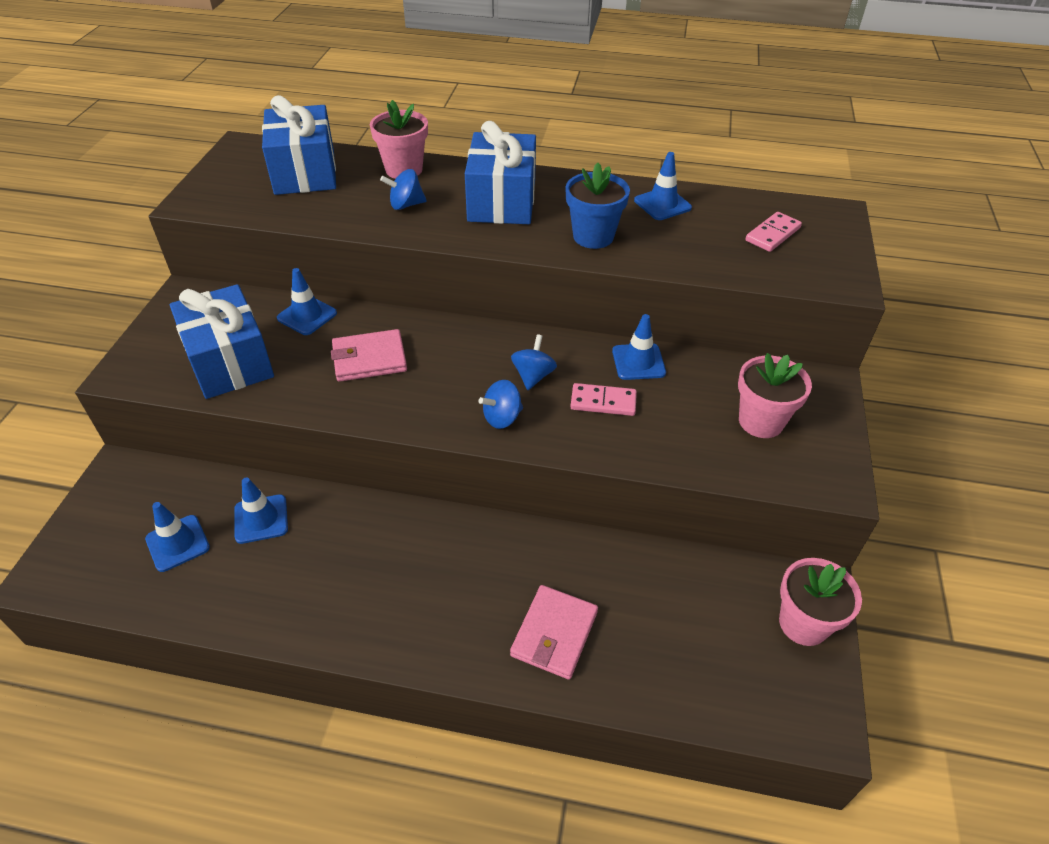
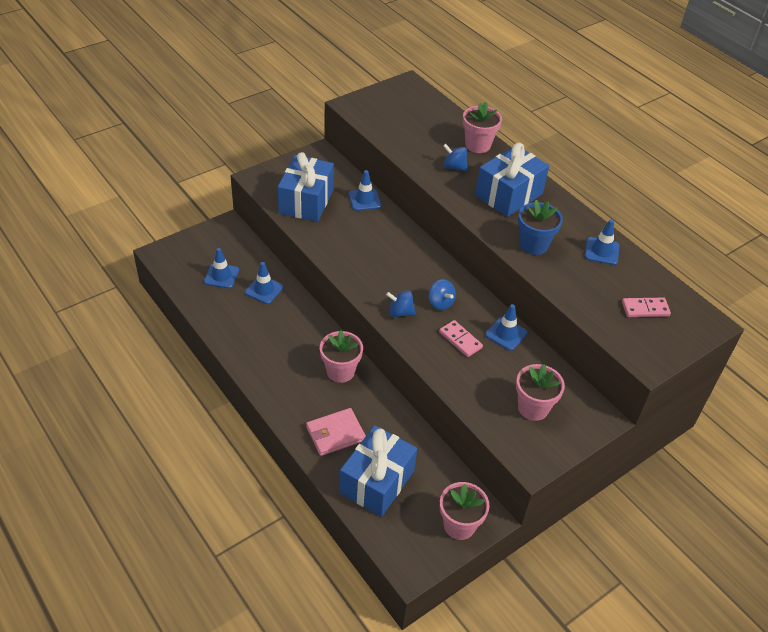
camera: 40 degrees right, 0 degrees up
blue gift [262,95,336,195] -> blue gift moved to [339,425,417,517]
pink wallet [331,329,407,382] -> none
blue spinning top [511,334,557,390] -> blue spinning top turned 90 degrees clockwise [429,279,456,310]
none -> pink flower pot [320,330,363,383]

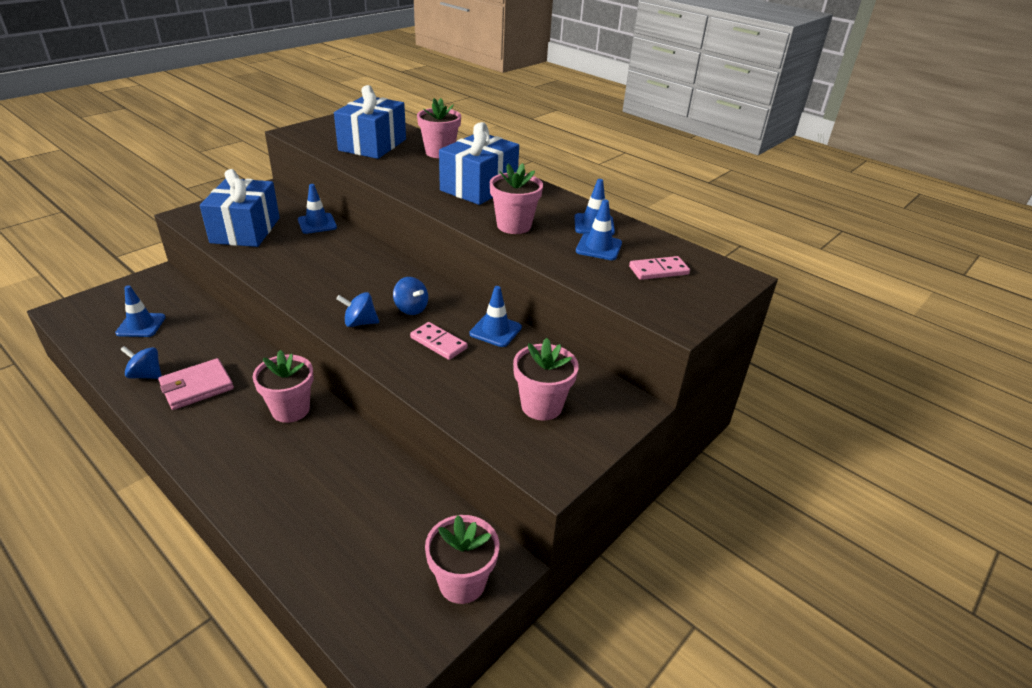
camera: 10 degrees left, 10 degrees down
blue traffic cone [245,262,284,304] -> blue traffic cone moved to [576,199,622,260]
pink wallet [306,408,366,456] -> pink wallet moved to [158,358,234,410]
blue gift [339,425,417,517] -> blue gift moved to [334,85,406,159]
blue spinning top [443,144,467,171] -> blue spinning top moved to [120,346,162,379]
blue flower pot [518,200,563,255] -> pink flower pot [490,163,543,234]

